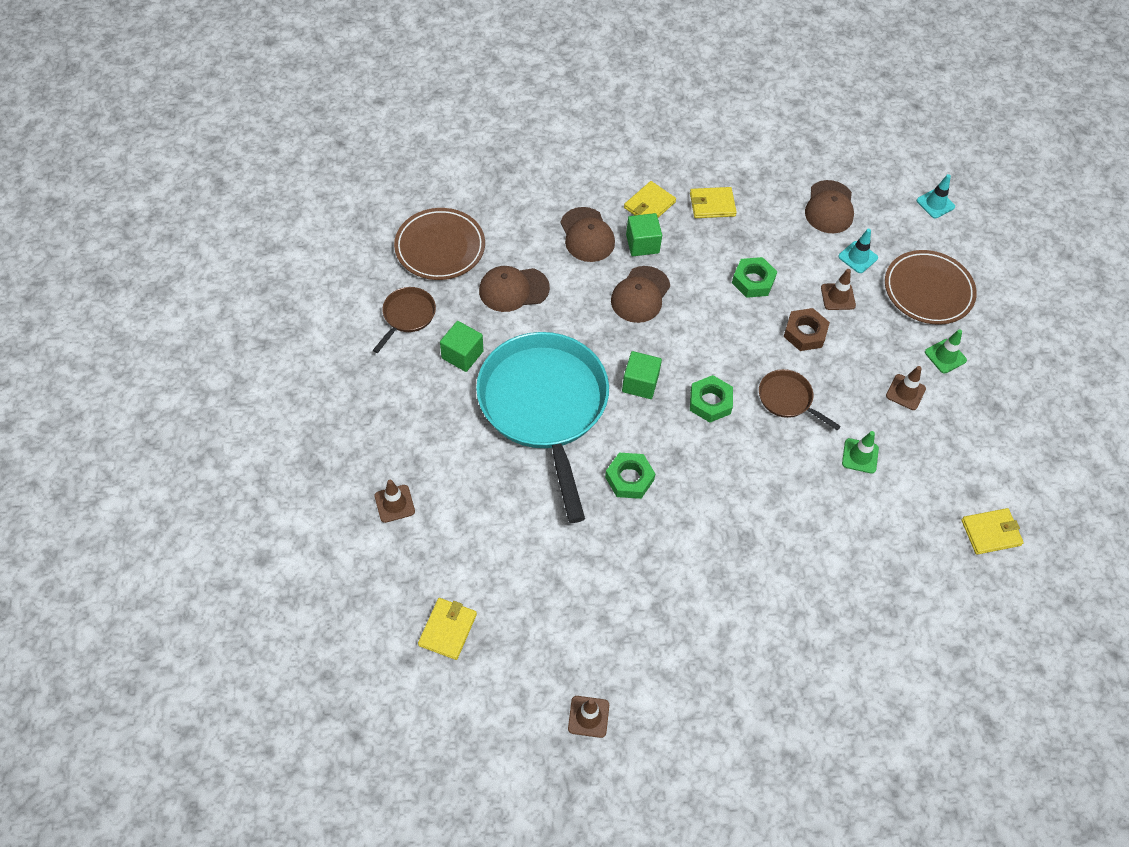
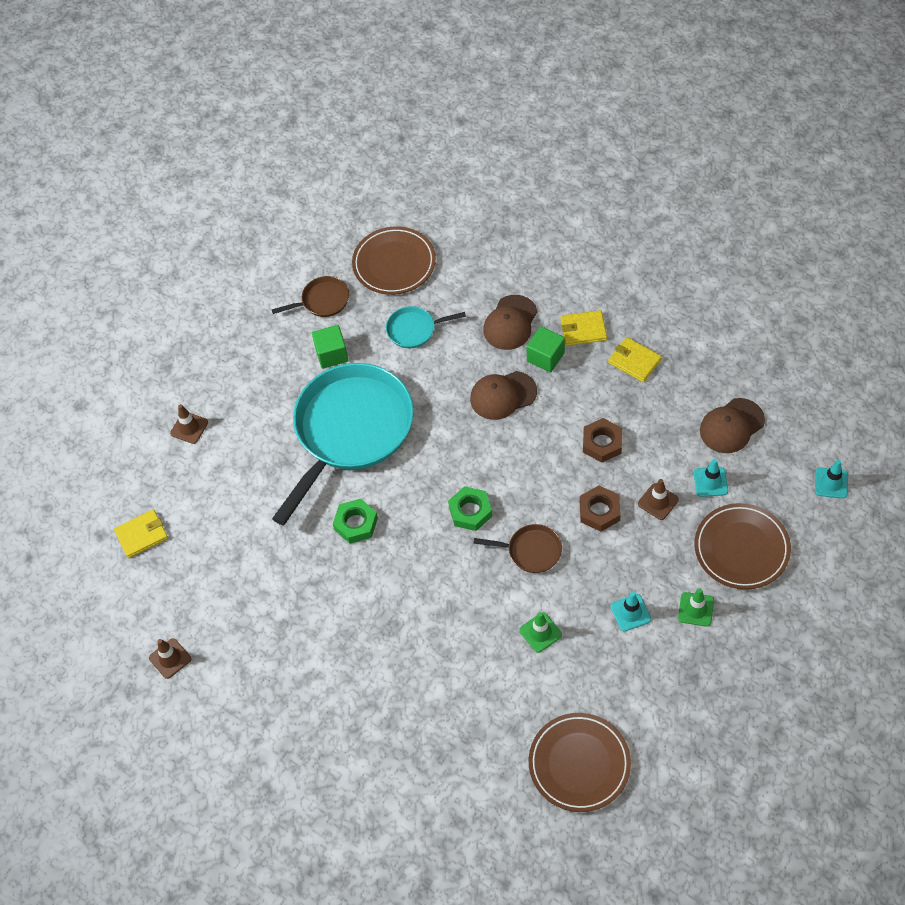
camera: 50 degrees right, 0 degrees up
brown cap [479,266,550,312] -> turquoise pan [386,306,466,348]
green cube [622,351,662,399] -> none
green nut [732,257,777,298] -> brown nut [583,418,622,463]
brown pan [759,369,841,430] -> brown pan turned 105 degrees clockwise [474,524,562,573]
brown traffic cone [886,366,926,410] -> turquoise traffic cone [610,592,651,631]
yellow wallet [961,508,1024,555] -> brown plate [529,713,631,812]

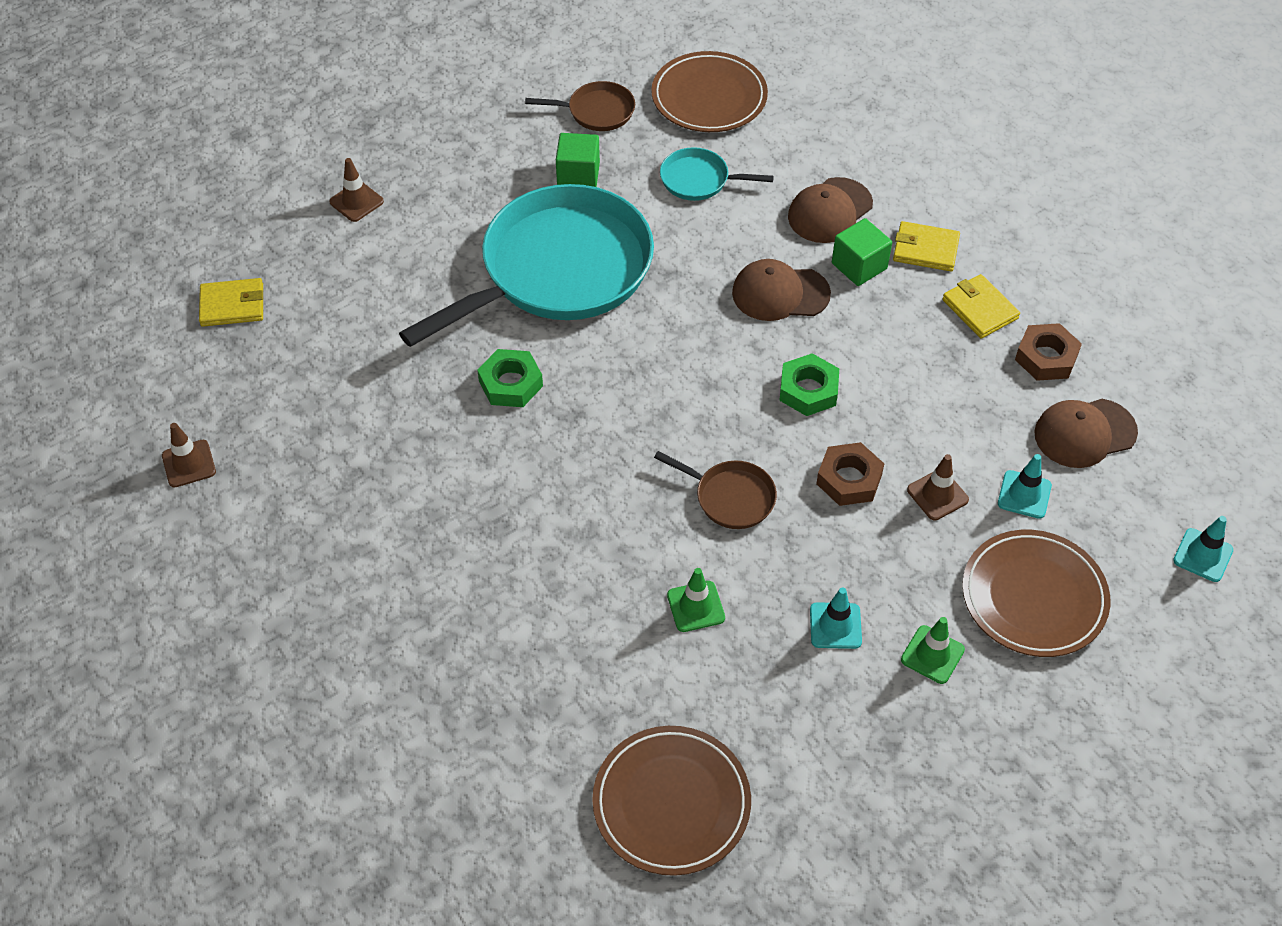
camera: 15 degrees right, 5 degrees down
green nut [448,486,492,531] -> green nut moved to [779,353,839,416]
brown nut [583,418,622,463] -> brown nut moved to [1015,323,1082,381]

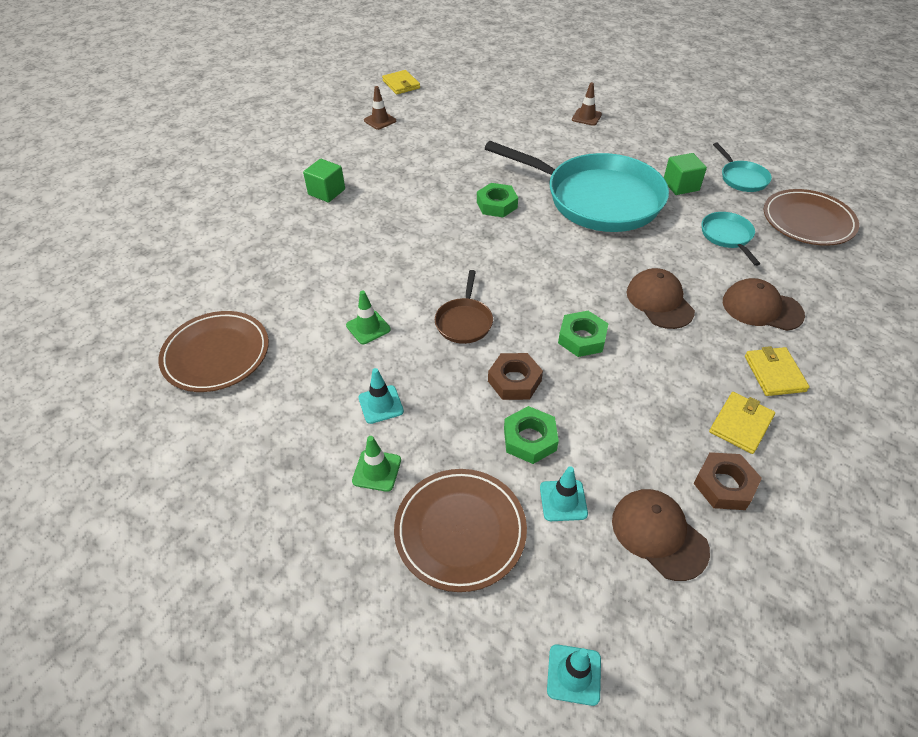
camera: 70 degrees right, 5 degrees down
yellow wallet [199,278,263,327] -> yellow wallet moved to [382,70,420,95]
brown pan [525,81,635,131] -> turquoise pan [713,142,772,192]
green cube [832,218,892,286] -> green cube moved to [303,159,345,203]
brown traffic cone [907,454,969,520] -> green nut [504,406,559,464]

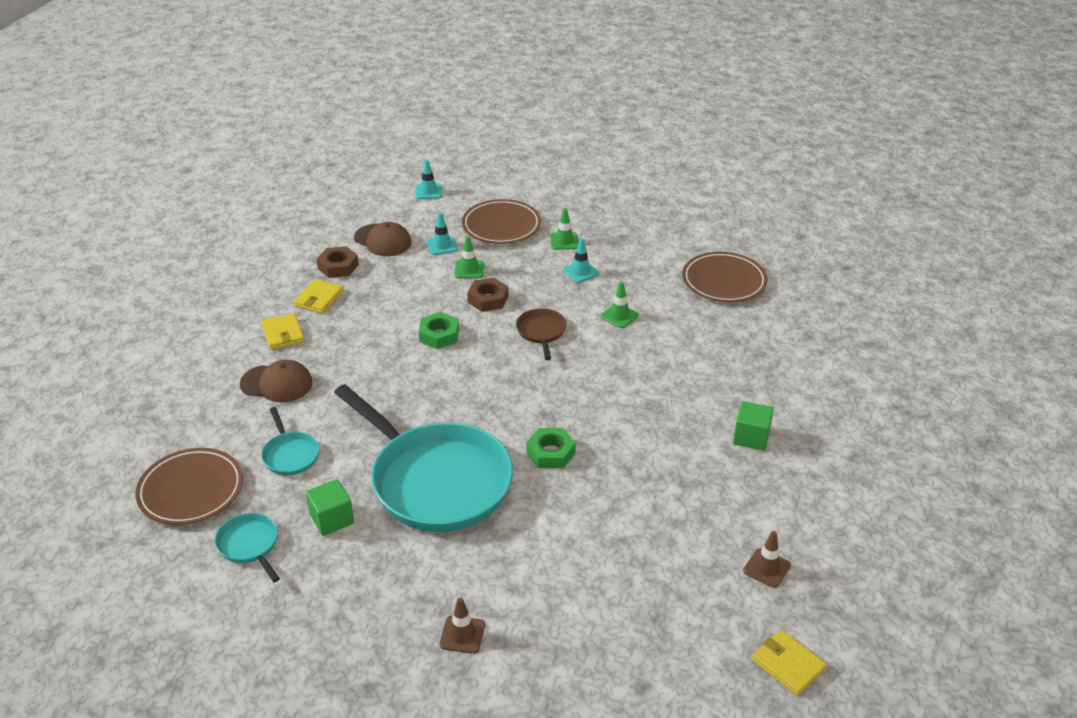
camera: 165 degrees right, 10 degrees down
turquoise pan [485,141,669,232] -> turquoise pan turned 150 degrees counterclockwise [334,384,513,532]
green nut [504,406,559,464] -> green traffic cone [454,236,484,278]
brown cap [627,268,695,329] -> none

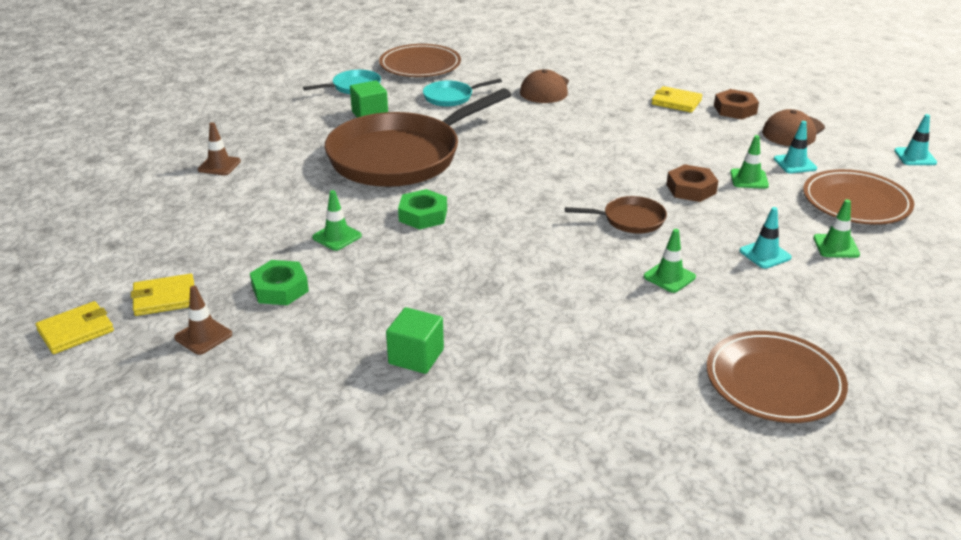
camera: 95 degrees right, 5 degrees down
yellow wallet [261,313,304,350] -> yellow wallet moved to [131,274,194,316]
turquoise pan [334,384,513,532] -> brown pan [324,88,511,187]
green nut [419,312,459,349] -> green nut moved to [250,260,309,305]
none -> green traffic cone [312,190,362,251]

